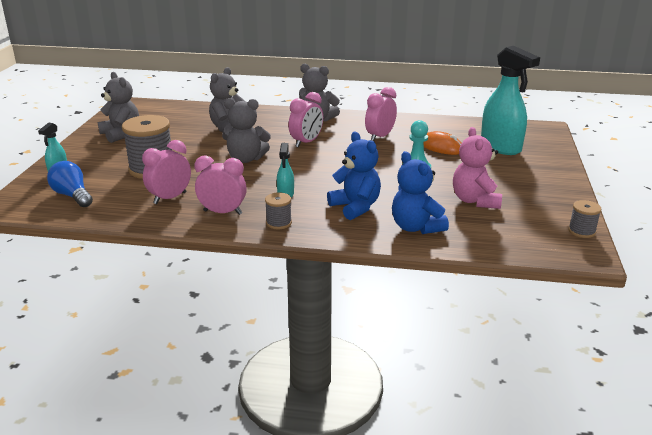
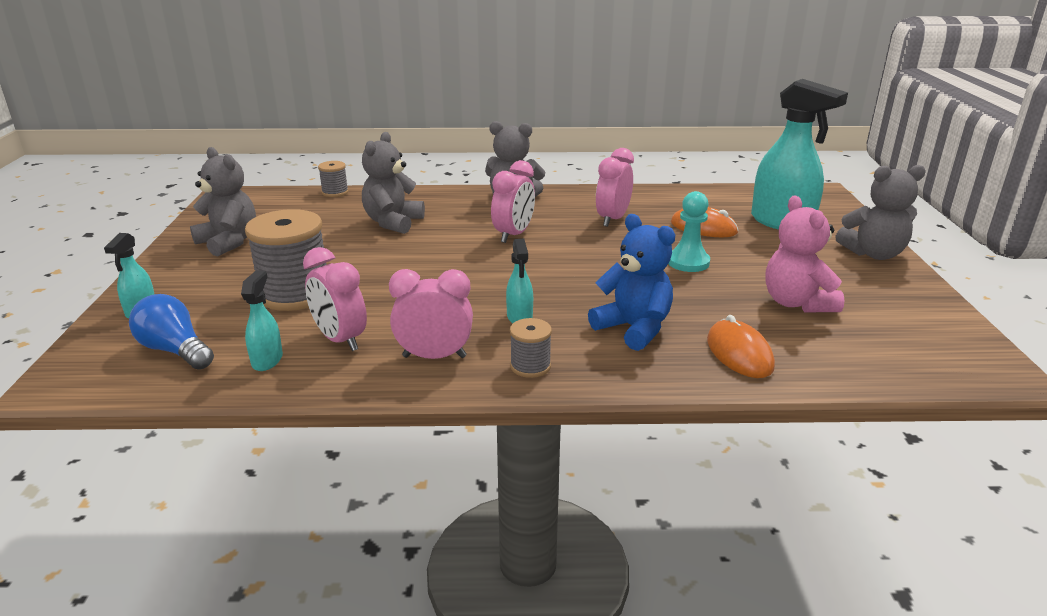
camera: 10 degrees left, 0 degrees up
pink clock [142,140,191,204] -> pink clock turned 75 degrees counterclockwise [303,247,367,351]
grey teddy bear [222,98,271,163] -> grey teddy bear moved to [836,165,926,260]
blue teddy bear [392,151,449,234] -> orange mouse [707,315,775,378]
grey spool [568,200,601,238] -> grey spool moved to [318,161,349,197]
none -> turquoise spray bottle [241,271,283,371]

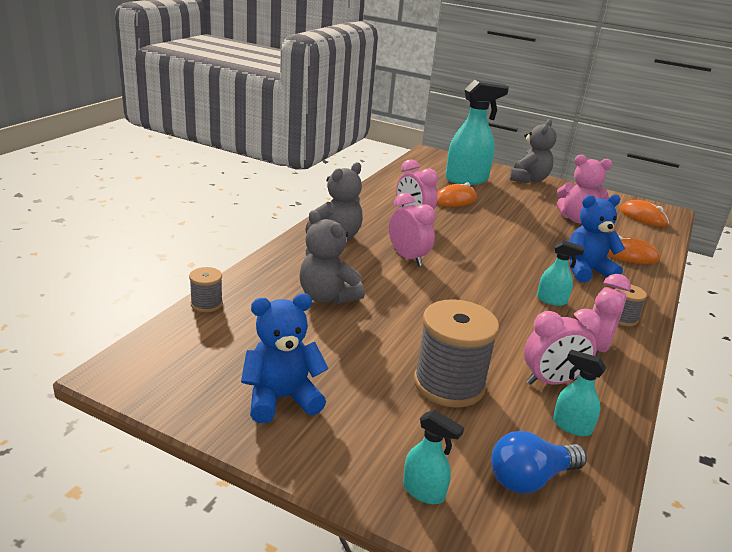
camera: 65 degrees left, 0 degrees up
grey teddy bear [190,147,256,257] -> blue teddy bear [241,293,329,423]
turquoise pawn [669,191,710,272] -> none
none -> orange mouse [620,200,669,227]

